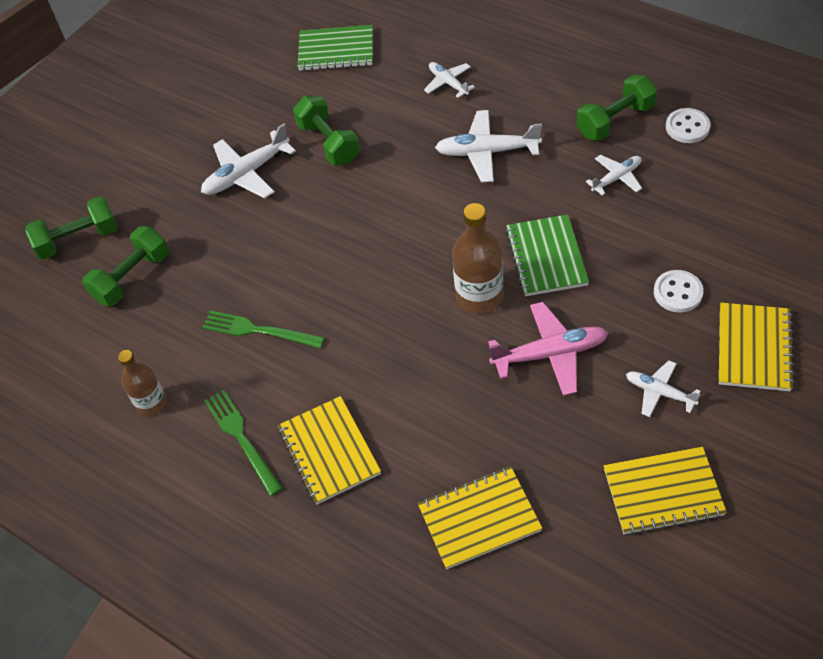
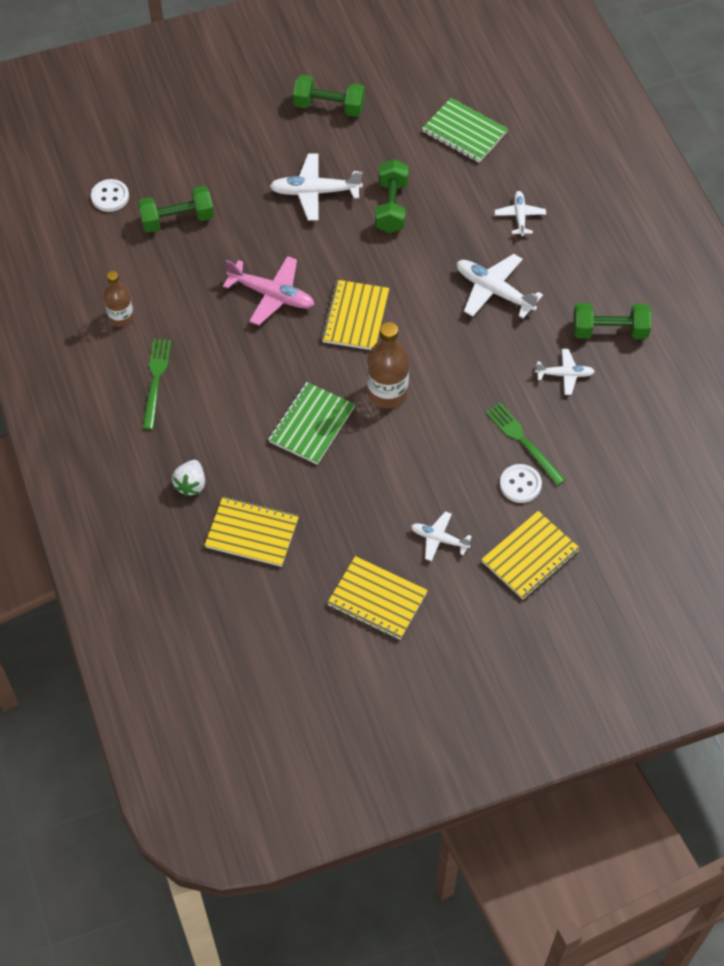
camera: 30 degrees right, 5 degrees up
green dumbbell [26,196,118,260] -> green dumbbell moved to [293,75,365,117]
green fork [202,310,325,348] -> green fork moved to [486,403,566,486]
yellow notebook [278,396,381,504] -> yellow notebook moved to [321,280,389,350]
pink plane [488,302,608,396] -> pink plane moved to [223,256,315,325]
green notebook [505,214,589,296] -> green notebook moved to [268,382,355,465]
white plane [626,360,701,417] -> white plane turned 45 degrees counterclockwise [411,511,472,561]
white button [666,108,711,143] -> white button moved to [91,179,129,212]
none -> white strawberry [172,460,205,496]

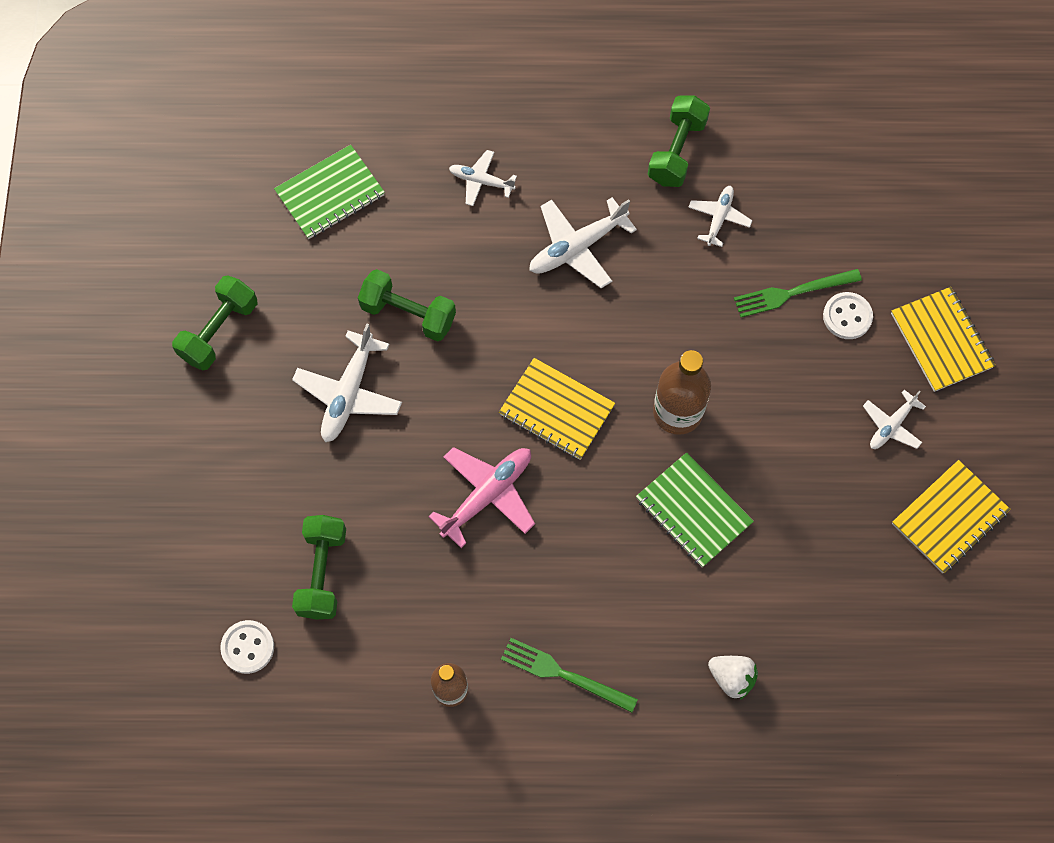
camera: 70 degrees left, 10 degrees up
yellow notebook [205,496,299,567] -> none

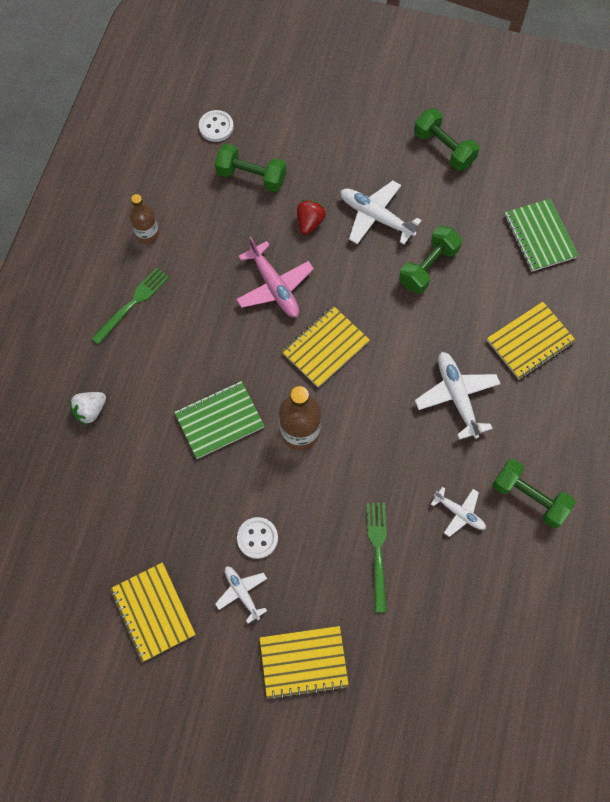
camera: 105 degrees right, 0 degrees up
white plane [449,150,517,206] -> yellow notebook [487,302,576,379]
white button [823,292,873,339] -> white button moved to [237,517,278,559]
none -> red strawberry [297,200,326,235]

